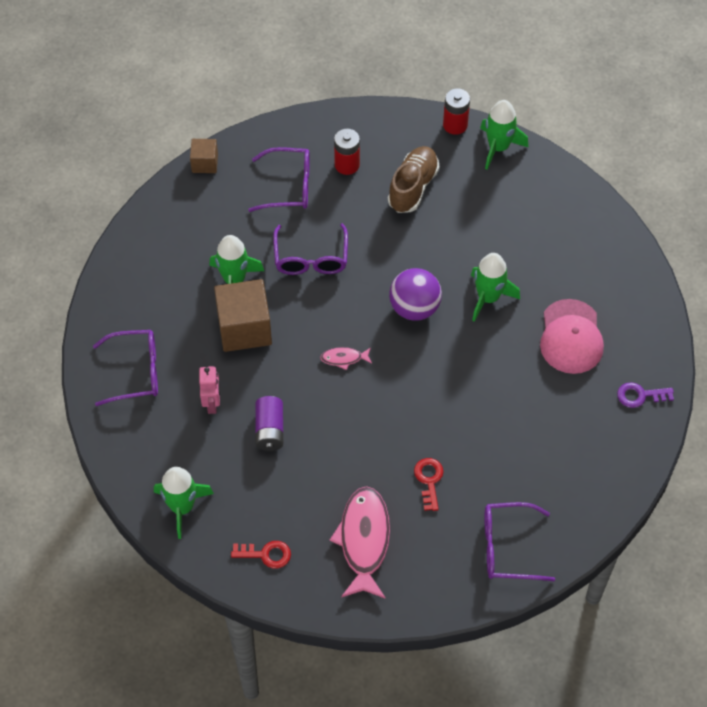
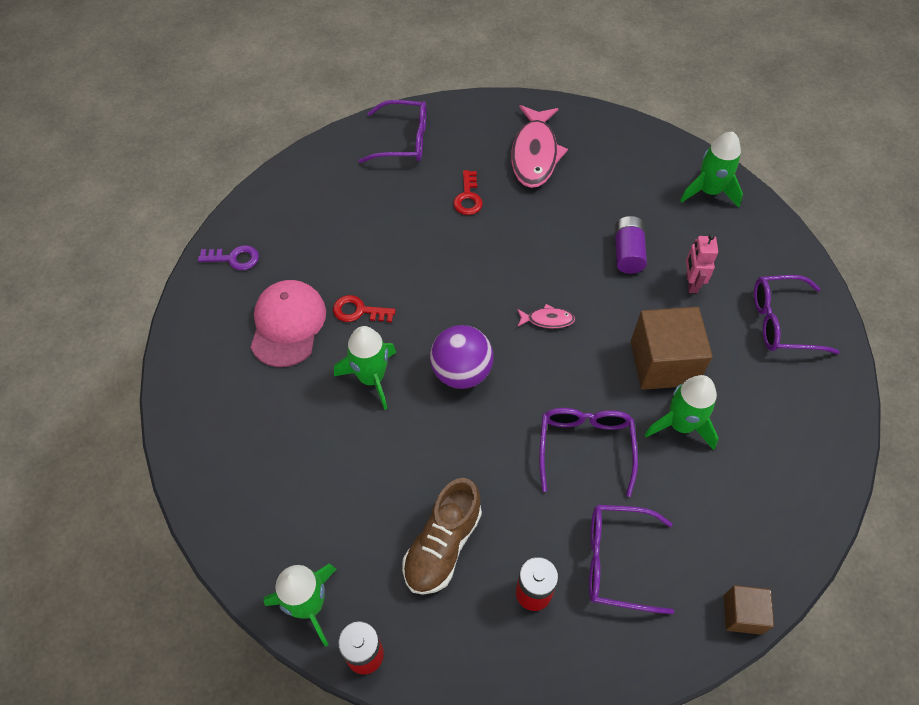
camera: 175 degrees left, 0 degrees up
red key [231,541,291,569] -> red key moved to [333,295,396,322]

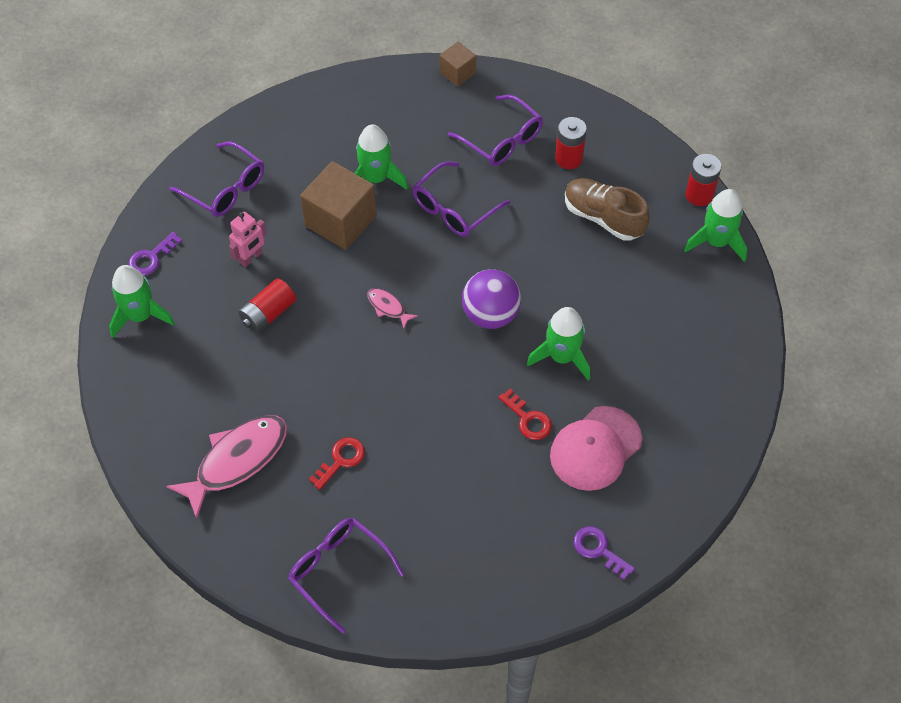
camera: 140 degrees left, 0 degrees up
brown shoe [402,478,482,595] -> brown shoe turned 120 degrees counterclockwise [565,178,650,241]
purple battery [615,216,647,274] -> red battery [238,278,296,333]
none -> purple key [129,232,182,276]

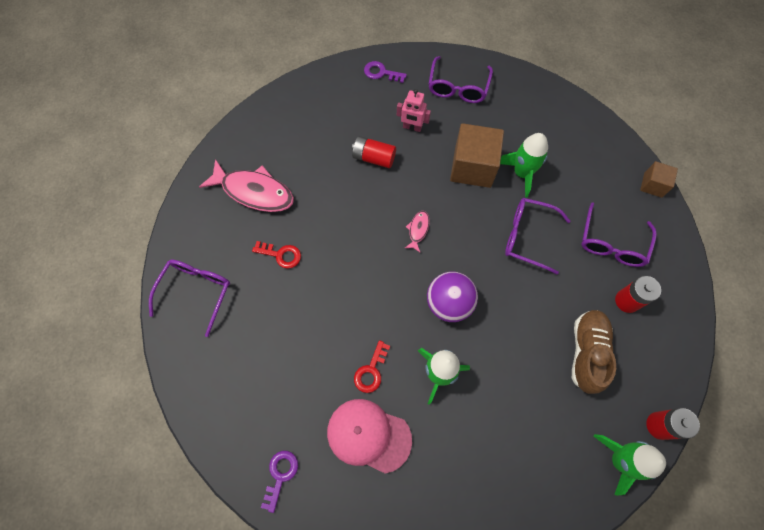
camera: 65 degrees right, 10 degrees up
green rocket [109,265,175,338] -> none

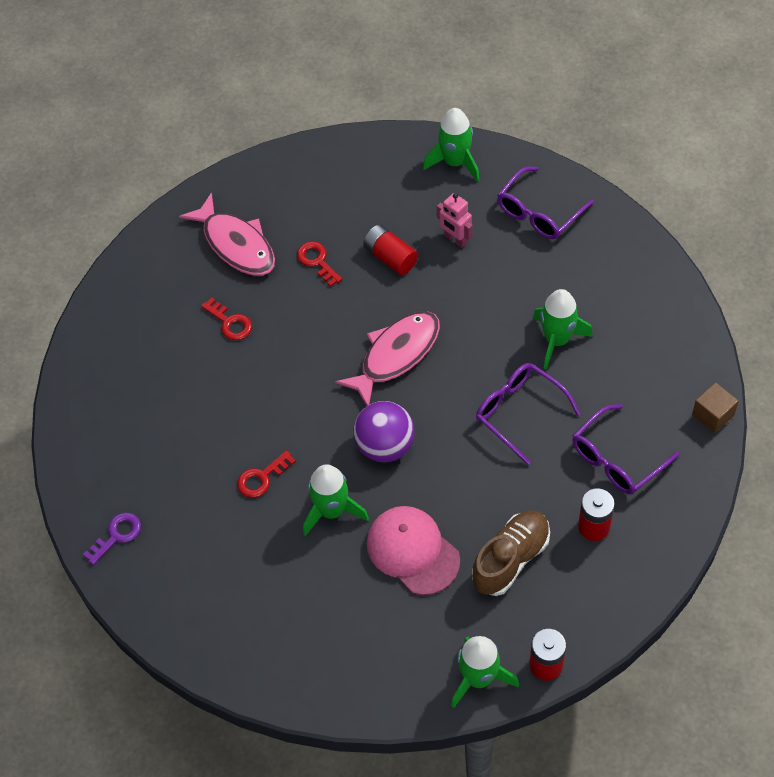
camera: 30 degrees right, 10 degrees down
purple glasses [149,259,230,337] -> none
pink cap [327,399,412,474] -> pink cap moved to [367,506,460,595]
purple key [364,61,407,83] -> green rocket [423,108,480,182]
pink fish [405,211,430,252] -> pink fish [335,311,440,406], size x2.18
brown cube [450,123,504,188] -> none
none -> red key [297,242,342,287]

